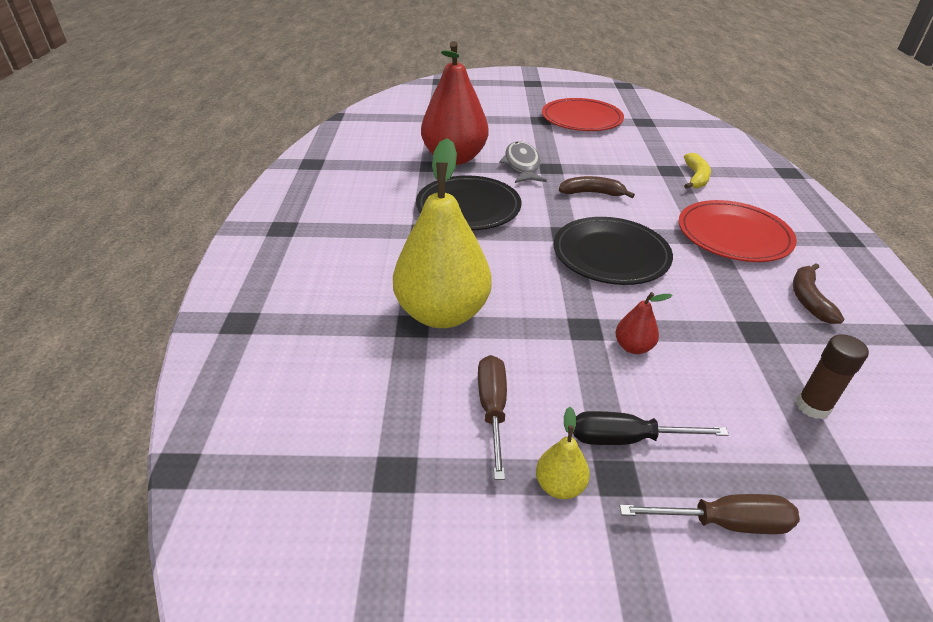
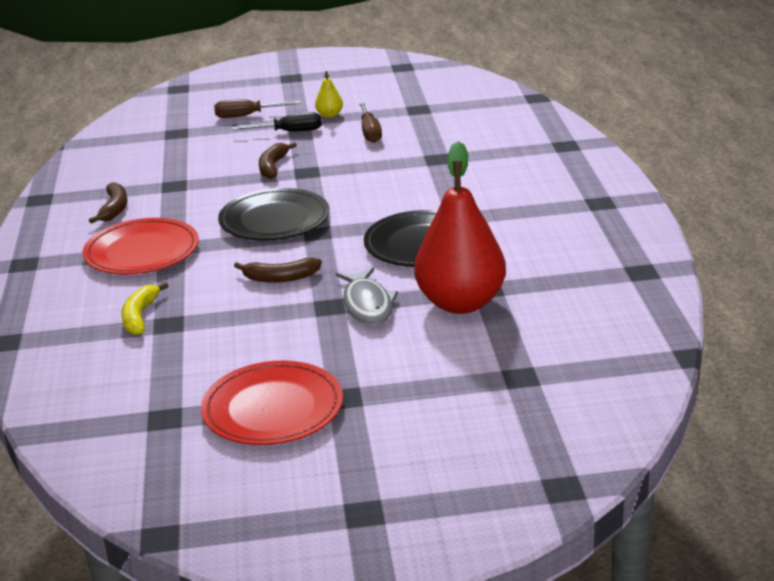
camera: 175 degrees right, 10 degrees down
yellow pear [393,138,492,328] -> none
red pear [615,292,673,354] -> brown banana [259,142,297,179]
brown glue stick [796,334,869,419] -> none

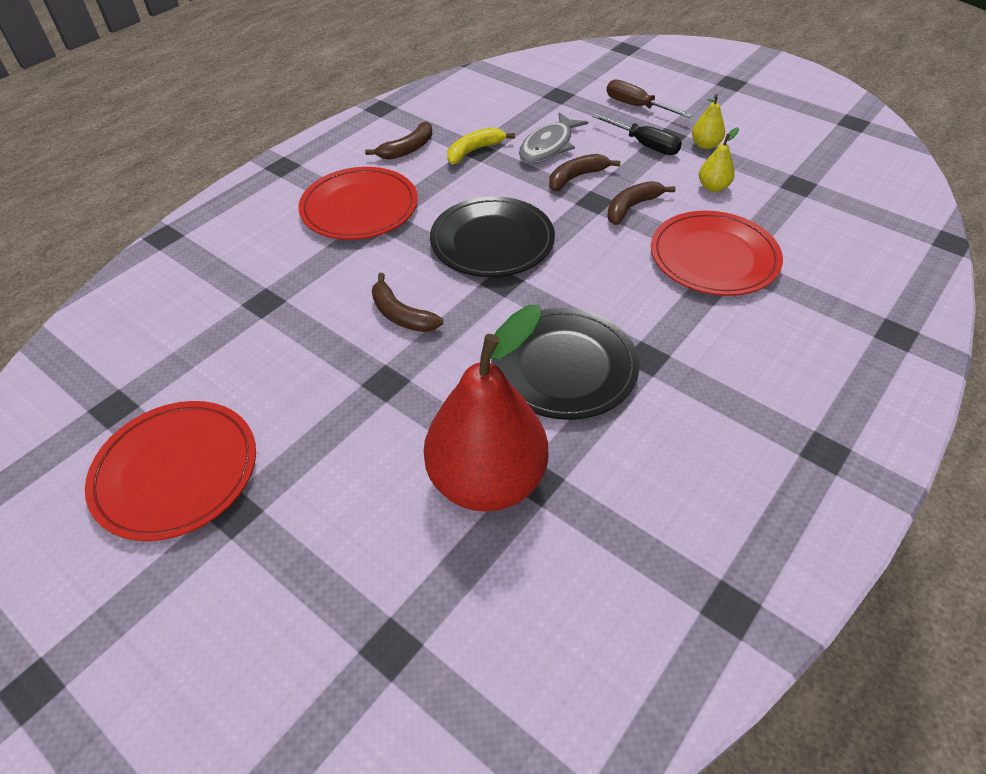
camera: 45 degrees right, 20 degrees up
yellow banana [121,282,168,335] -> yellow banana moved to [447,127,515,165]
grey fish [336,267,398,326] -> grey fish moved to [519,112,588,163]
brown screwdriver [359,102,382,143] -> yellow pear [699,127,739,192]
none -> brown banana [607,181,676,225]
none -> red plate [651,211,783,296]

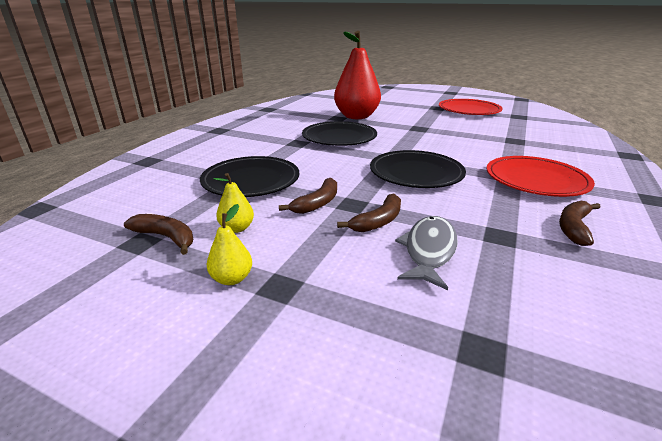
camera: 165 degrees right, 20 degrees down
brown banana [372,273,443,332] -> brown banana moved to [124,214,193,255]
yellow banana [447,127,515,165] -> none
black screwdriver [592,114,682,155] -> none
brown screwdriver [607,79,692,118] -> none
red plate [651,211,783,296] -> black plate [200,156,299,197]

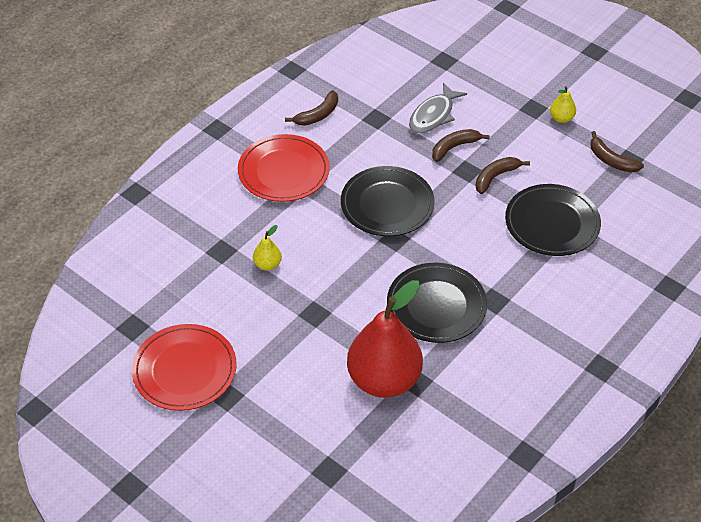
camera: 165 degrees left, 20 degrees up
yellow pear [213,173,254,233] -> yellow pear moved to [253,225,282,271]

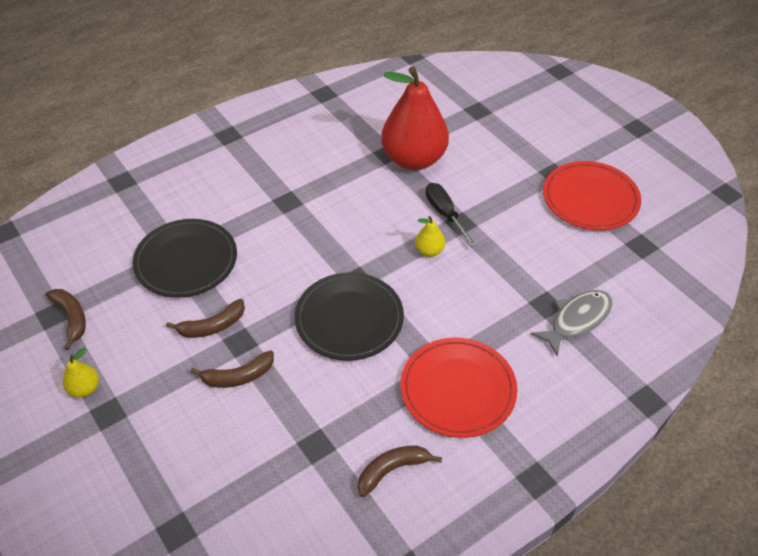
camera: 165 degrees left, 0 degrees up
yellow pear [253,225,282,271] -> yellow pear moved to [415,216,445,257]
black plate [387,263,487,343] -> none
grey fish [409,83,467,134] -> grey fish moved to [531,290,612,357]
none -> black screwdriver [425,183,477,247]

